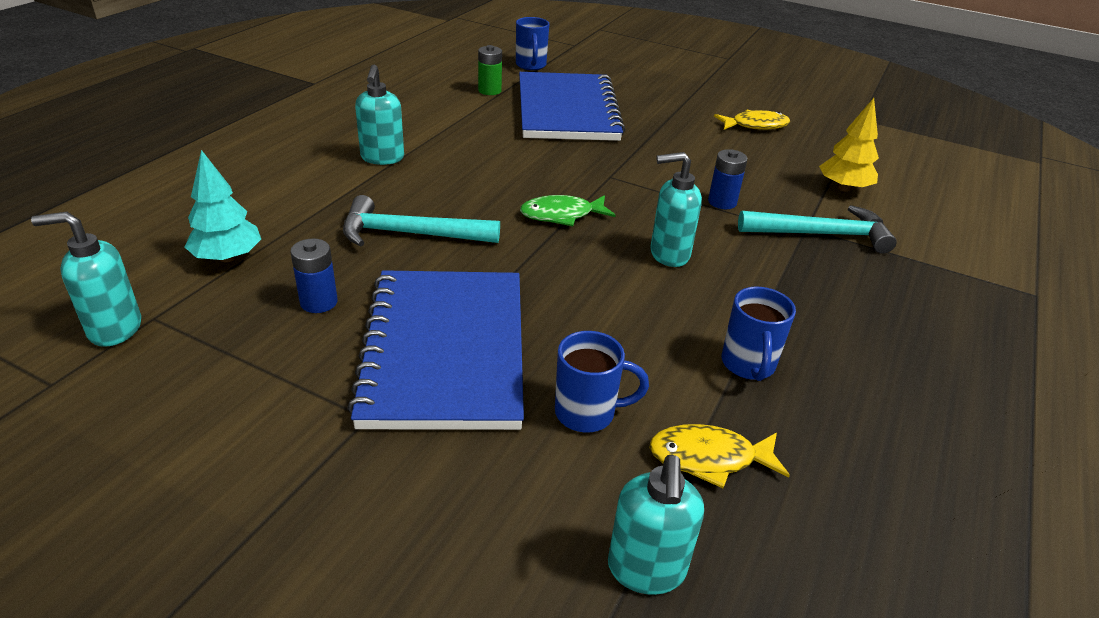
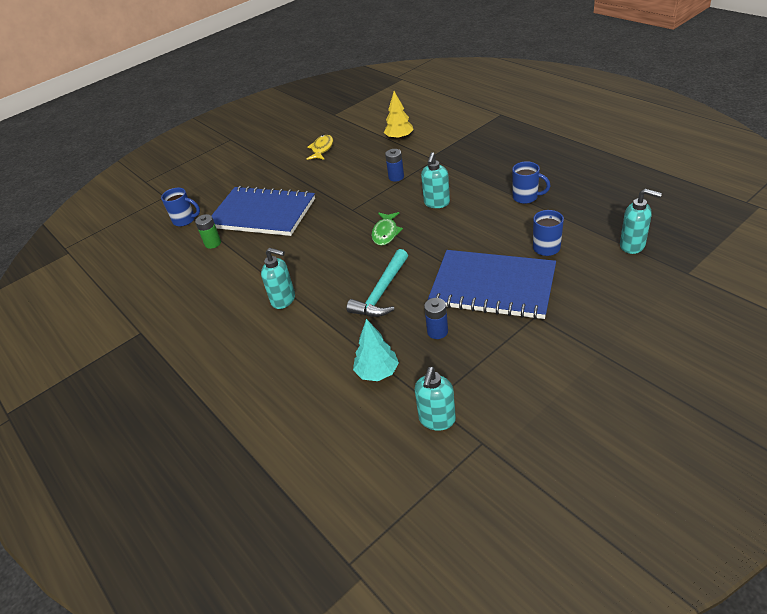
camera: 60 degrees left, 5 degrees up
yellow fish [649,424,790,488] -> none
turquoise hammer [738,205,897,254] -> none

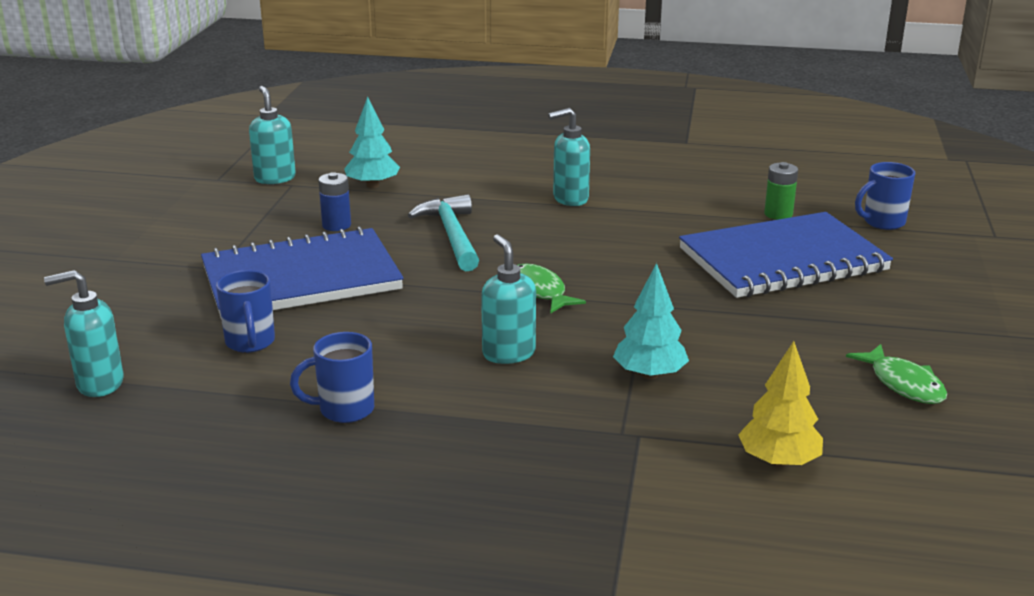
camera: 135 degrees right, 15 degrees down
yellow fish [307,135,333,160] -> green fish [846,344,947,404]
blue battery [385,149,404,182] -> turquoise tree [613,263,689,380]

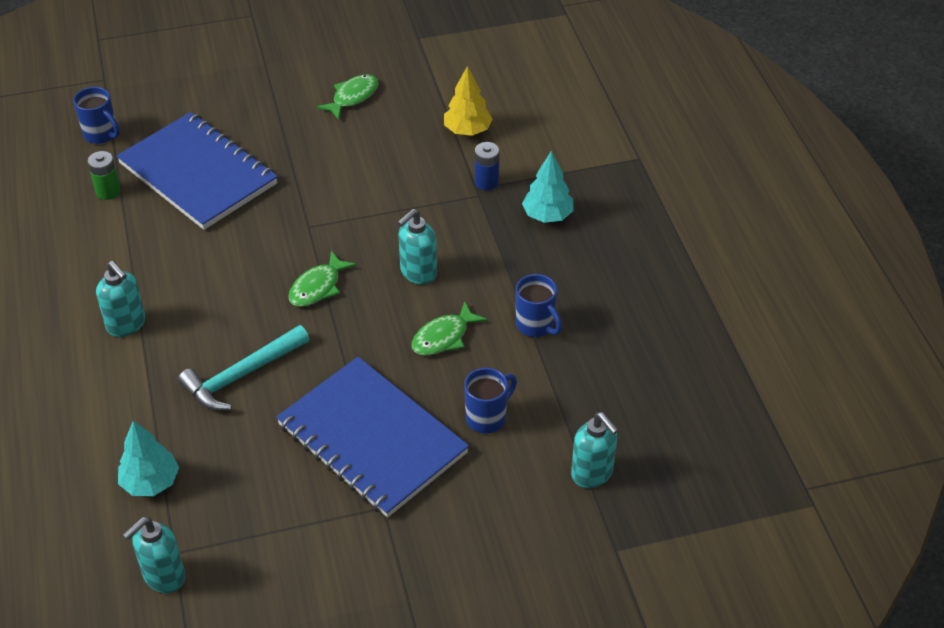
camera: 115 degrees left, 20 degrees up
blue battery [318,172,351,231] -> blue battery moved to [474,142,500,190]
turquoise tree [613,263,689,380] -> turquoise tree moved to [522,151,574,223]
none -> green fish [412,301,487,356]

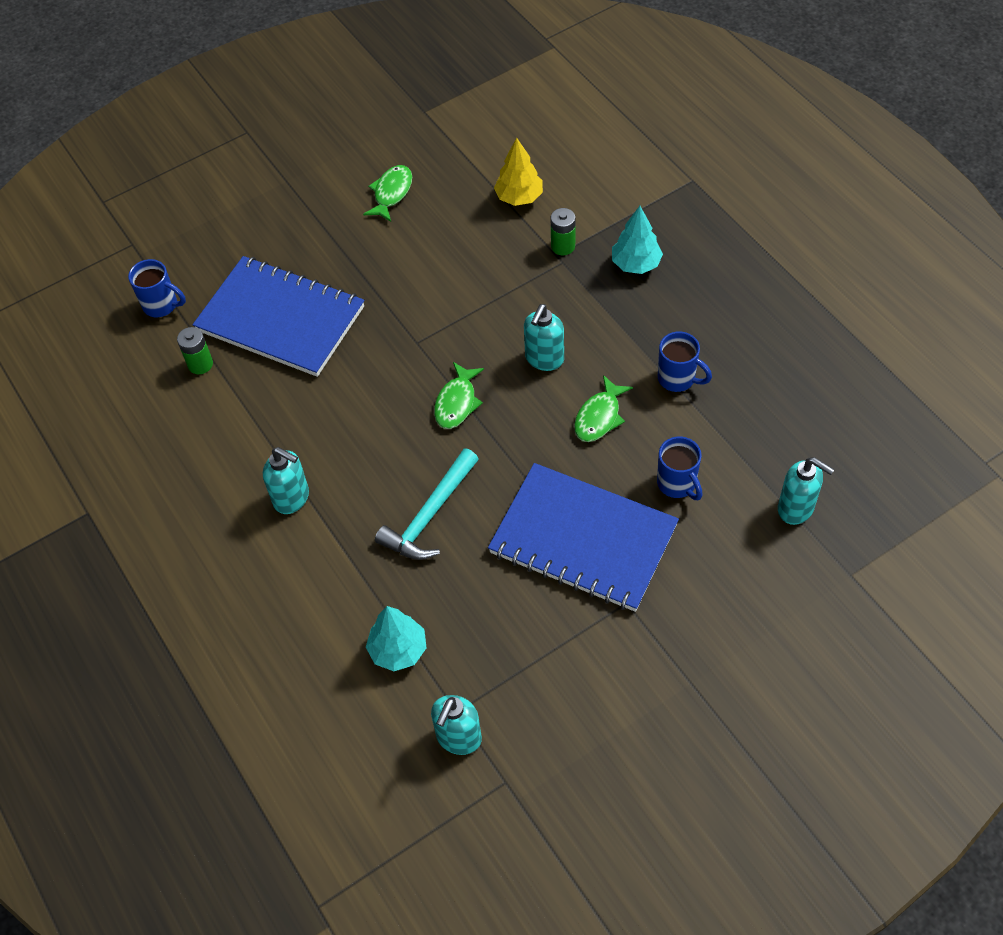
camera: 15 degrees left, 10 degrees up
blue mug [464,368,517,434] -> blue mug turned 120 degrees clockwise [657,437,702,500]
blue battery [474,142,500,190] -> green battery [551,208,576,255]

